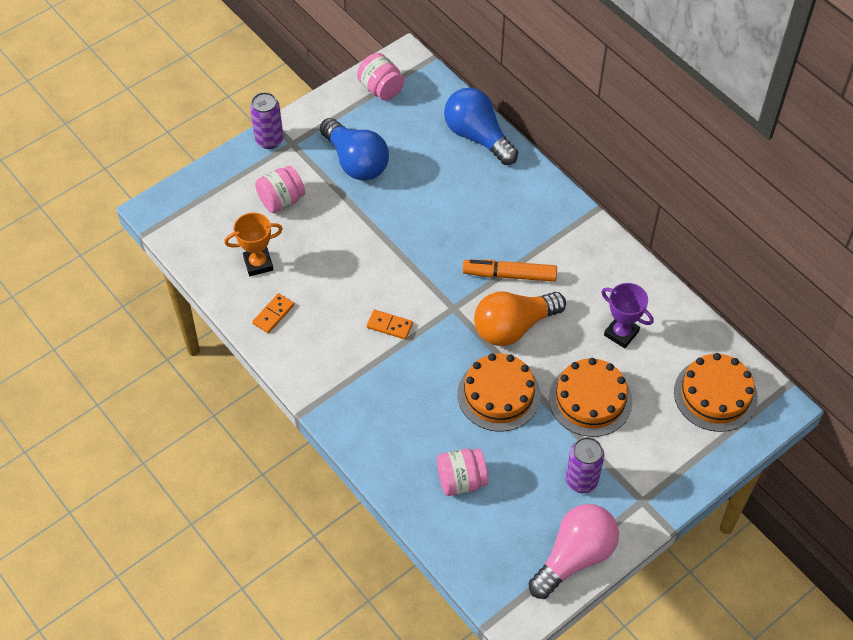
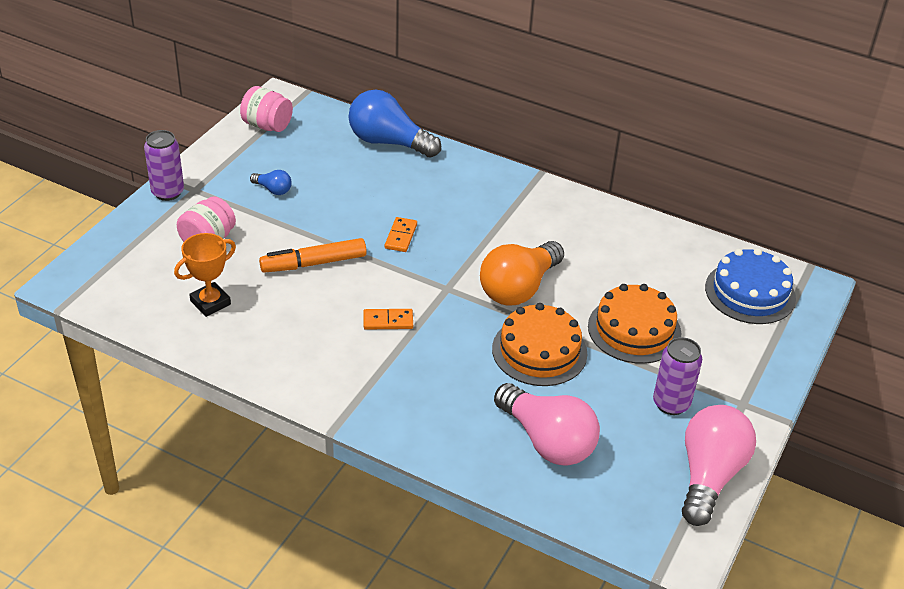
camera: 25 degrees left, 15 degrees down
orange domino [252,293,294,333] -> orange domino moved to [385,217,417,252]
blue light bulb [320,118,389,181] -> blue light bulb [250,170,292,195], size x0.45
pink jar [437,448,488,496] -> pink light bulb [494,383,600,465]
orange marker [463,260,557,282] -> orange marker moved to [259,238,367,273]
purple trophy [601,283,654,348] -> none
orange cake [674,353,758,432] -> blue cake [705,248,796,324]

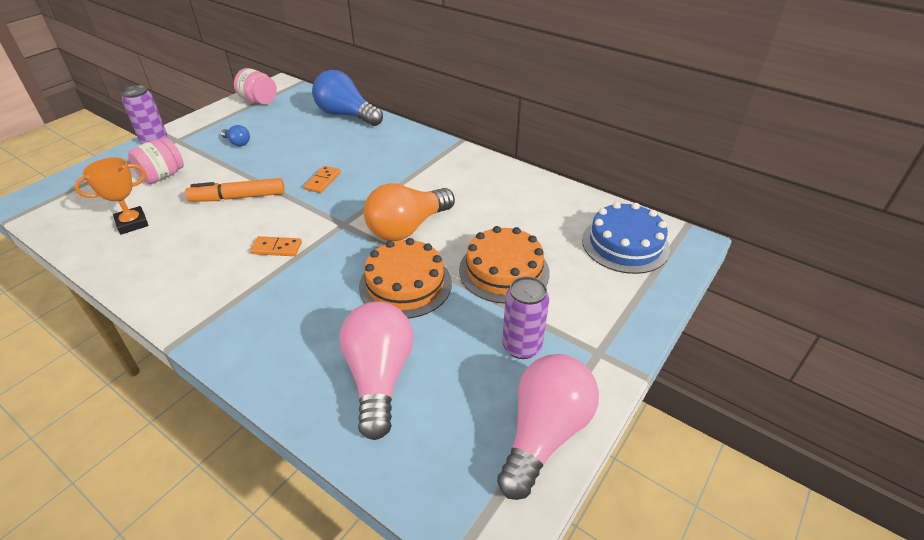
camera: 10 degrees right, 0 degrees up
pink light bulb [494,383,600,465] -> pink light bulb turned 150 degrees counterclockwise [339,301,413,440]

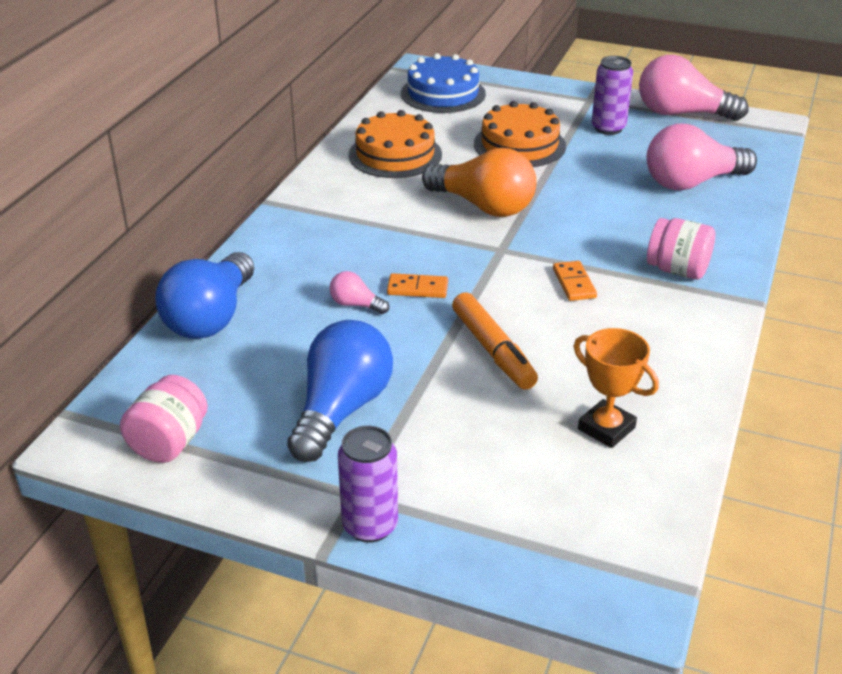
camera: 105 degrees left, 5 degrees down
pink jar [128,138,184,184] -> pink jar moved to [647,218,715,280]
blue light bulb [221,125,250,146] -> blue light bulb [287,320,393,462], size x2.21
orange cake [359,238,452,319] -> orange cake moved to [349,110,442,178]
none -> pink light bulb [329,271,389,314]

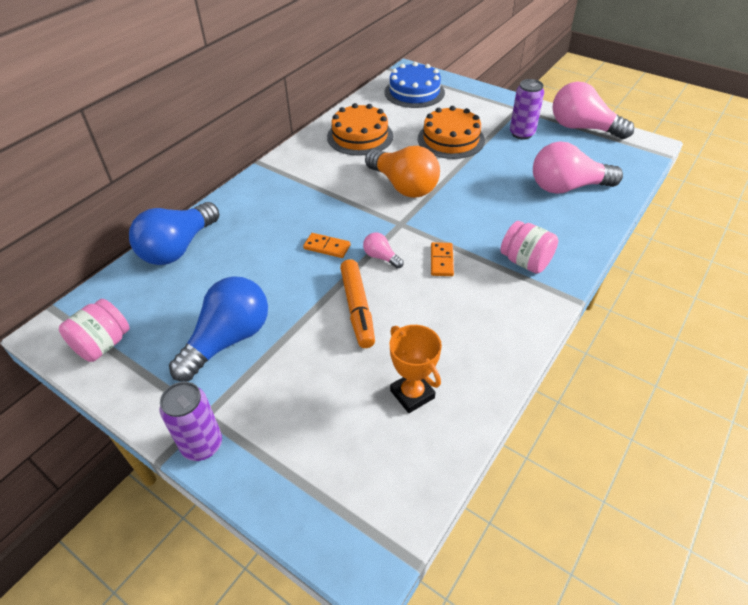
camera: 15 degrees right, 10 degrees up
pink light bulb [329,271,389,314] -> pink light bulb moved to [363,232,404,269]

